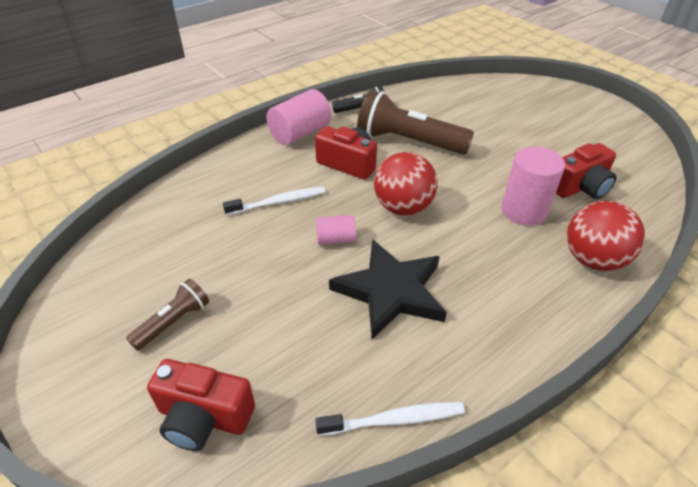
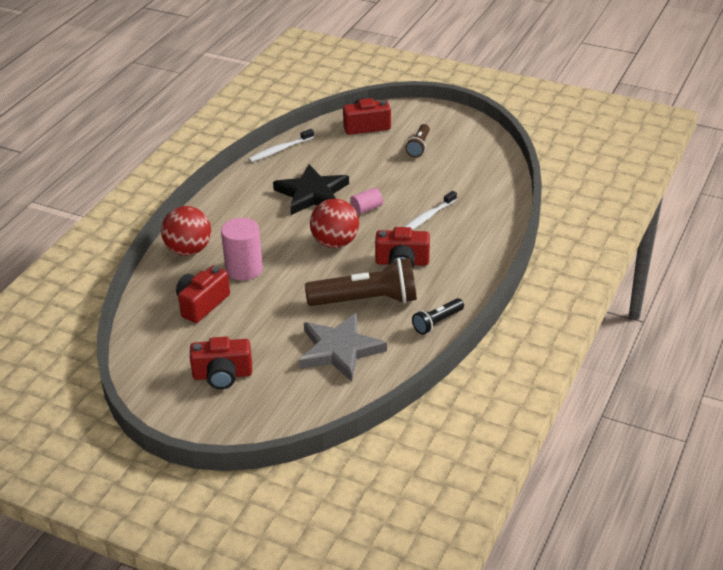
camera: 155 degrees right, 5 degrees down
pink cylinder [266,89,331,145] -> none
none -> red camera [190,337,252,389]
none -> grey star [299,313,387,382]

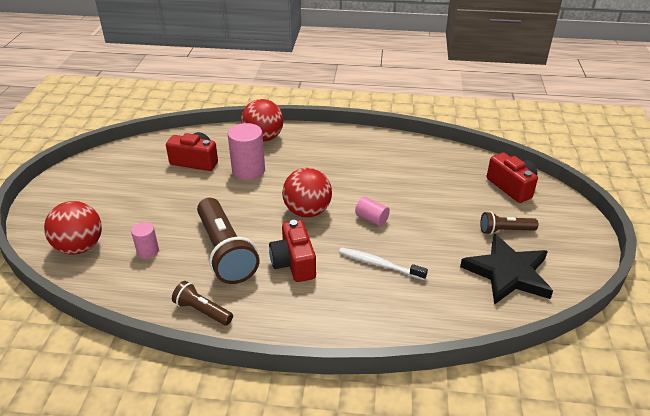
camera: 70 degrees right, 0 degrees up
red camera [190,337,252,389] -> none
white toothbrush [248,129,314,162] -> none
black star [273,164,349,215] -> black star moved to [460,234,553,305]
grey star [299,313,387,382] -> pink cylinder [131,222,159,259]
black flashlight [412,298,464,335] -> brown flashlight [172,281,233,325]
none -> red ball [44,201,102,255]

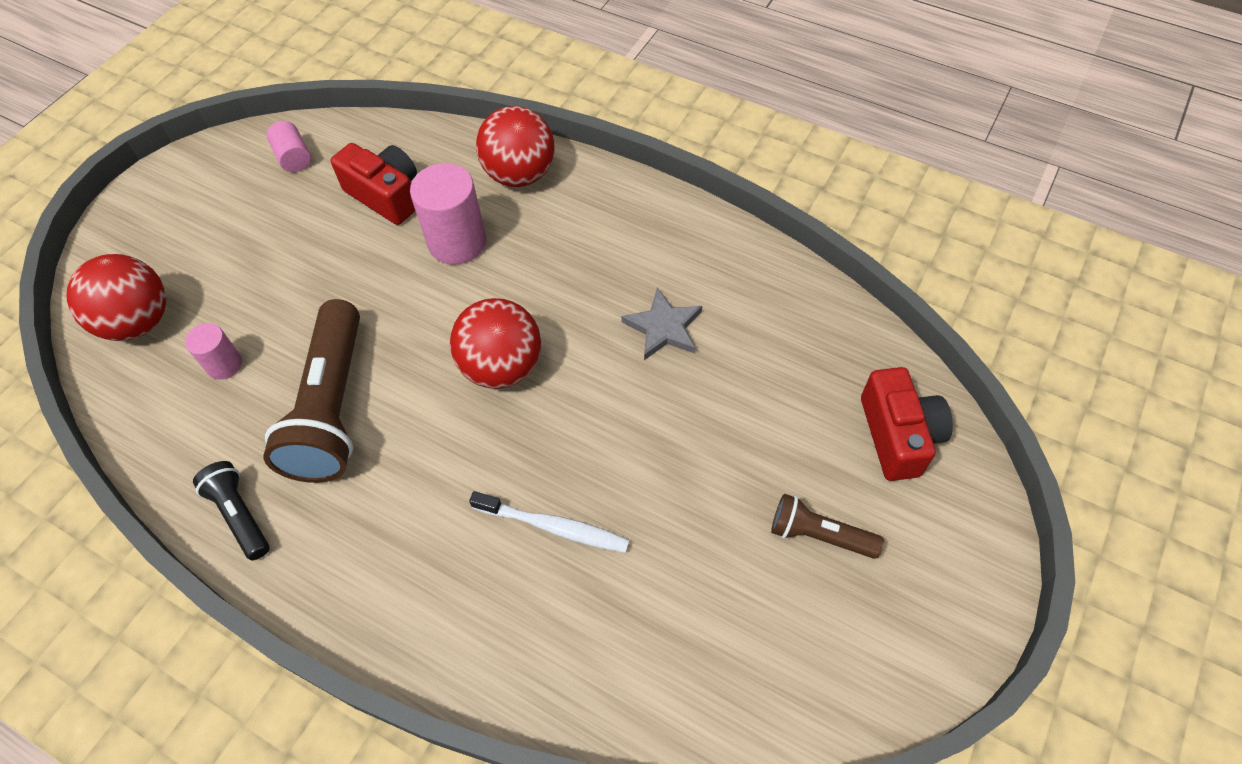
camera: 25 degrees right, 20 degrees up
brown flashlight [172,281,233,325] -> black flashlight [193,461,269,560]
red camera [269,220,316,282] -> none
white toothbrush [339,247,428,280] -> white toothbrush turned 150 degrees clockwise [469,491,630,553]
pink cylinder [355,197,390,226] -> pink cylinder moved to [267,121,311,172]
black star [460,234,553,305] -> none
none -> grey star [621,288,702,360]

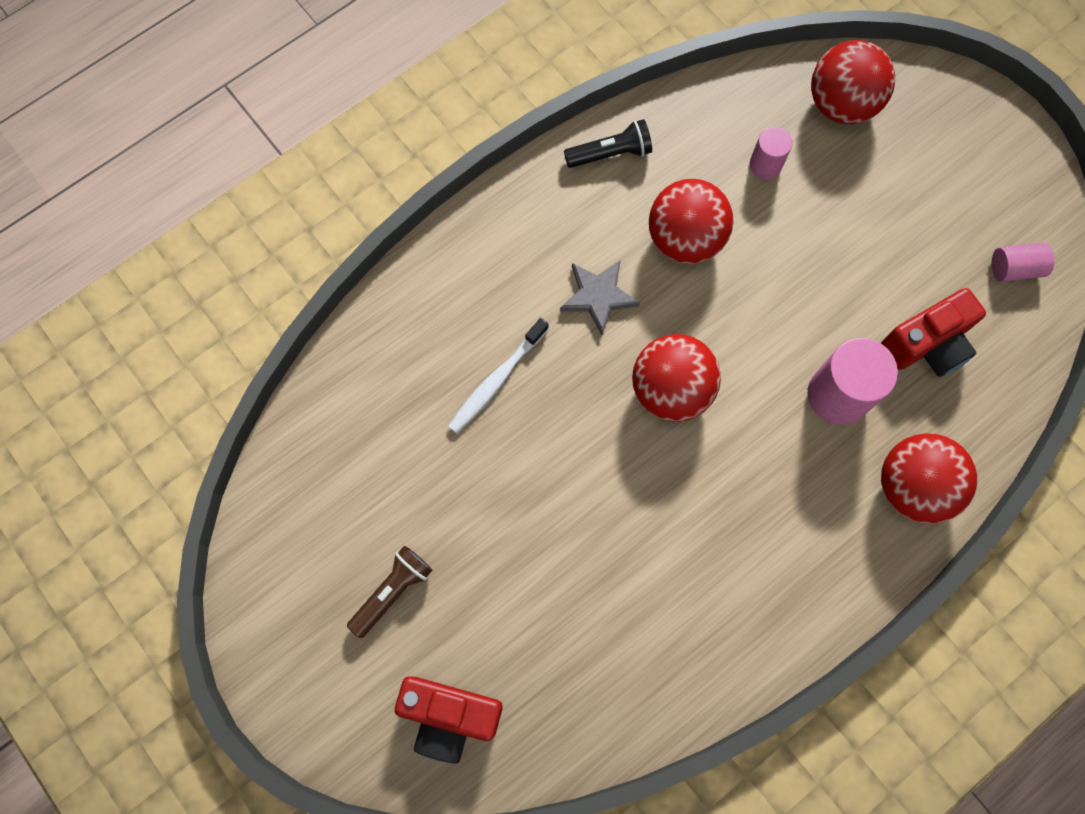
camera: 110 degrees right, 15 degrees up
brown flashlight [264,299,360,483] -> red ball [649,179,733,264]
grey star [621,288,702,360] -> grey star moved to [560,260,640,335]

